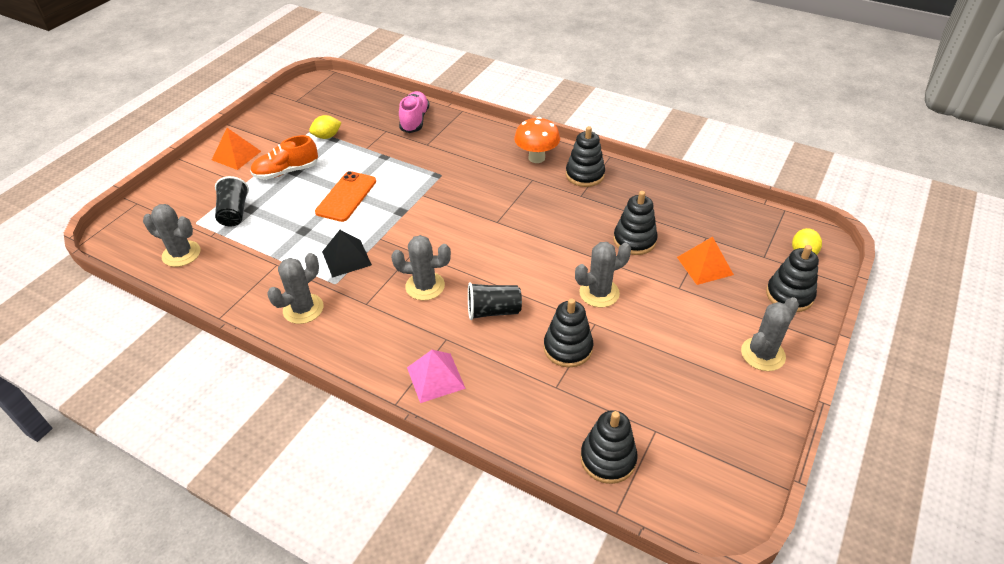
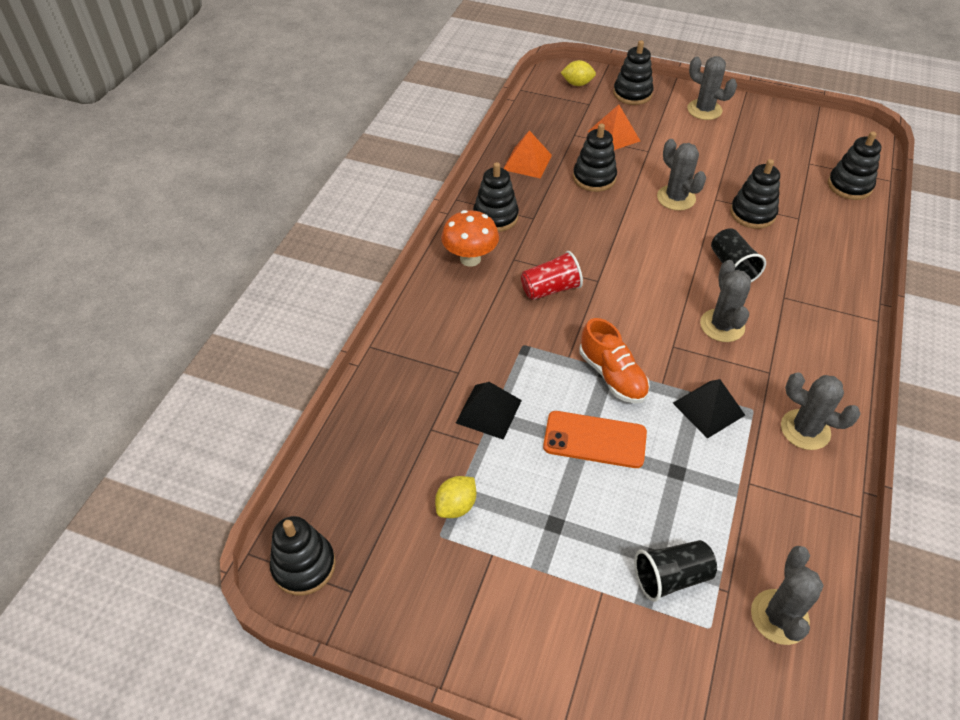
camera: 100 degrees left, 5 degrees up
orange pyramid [212,128,261,170] -> orange pyramid moved to [503,130,552,179]
orange shoe [250,135,318,180] -> orange shoe moved to [580,318,650,403]
yellow lemon [309,115,342,139] -> yellow lemon turned 75 degrees clockwise [435,476,476,518]
pink shoe [399,91,430,133] -> none
pink pyramid [407,350,466,403] -> none
none -> black stacking toy [270,516,336,596]
none -> black pyramid [456,382,522,440]
none -> red cup [521,251,583,300]

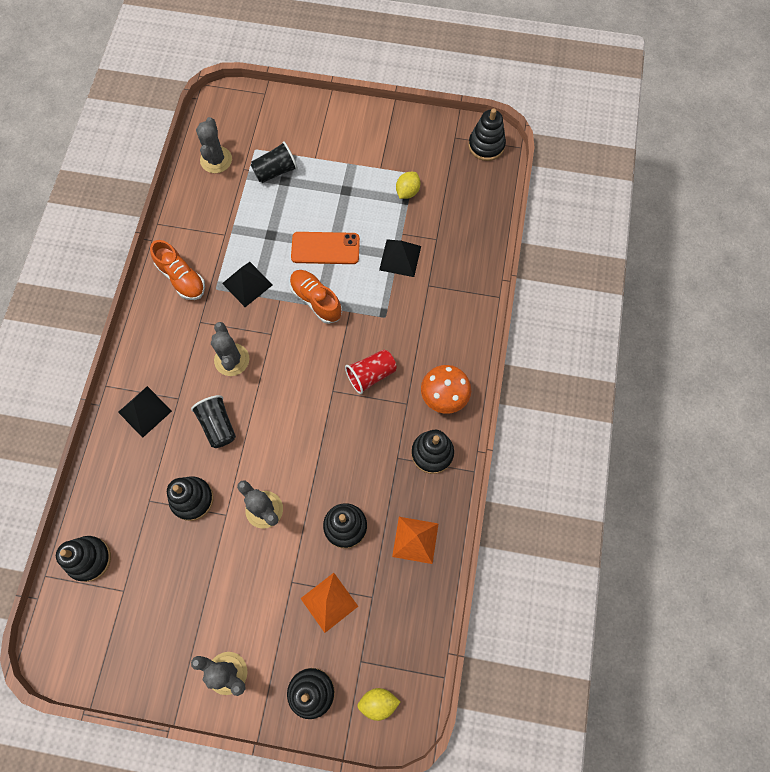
camera: 170 degrees right, 20 degrees up
grey cactus [781,372,861,450] -> orange shoe [150,240,205,300]
none -> black pyramid [118,386,172,438]

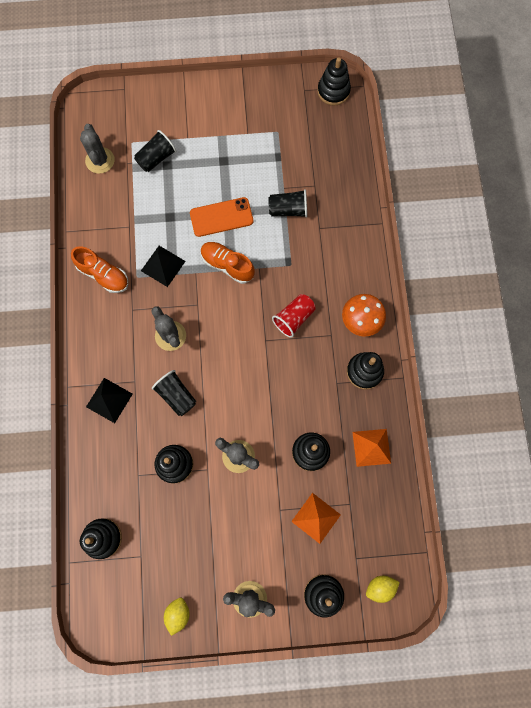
camera: 15 degrees left, 5 degrees up
black pyramid [379,239,421,277] -> black cup [268,189,307,218]
yellow lemon [396,172,420,199] -> yellow lemon moved to [164,598,190,636]

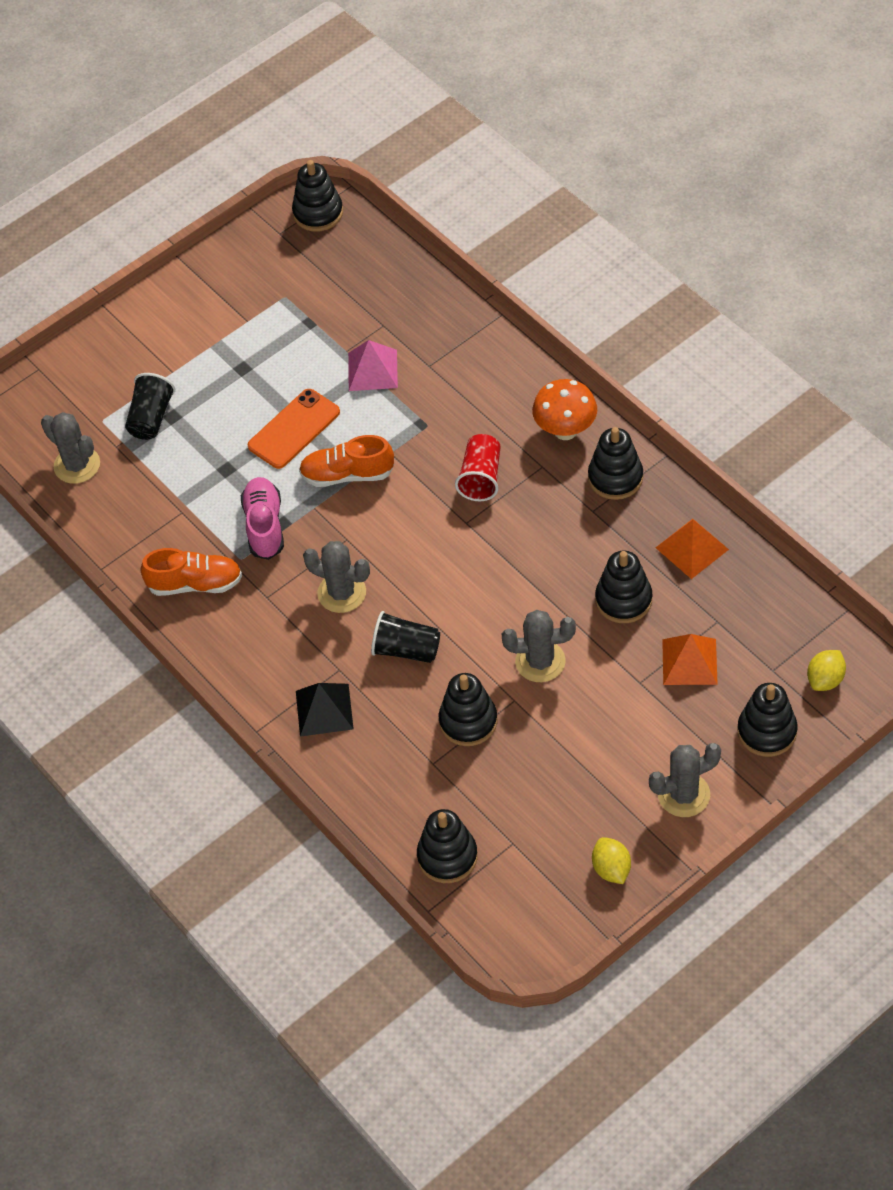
camera: 30 degrees left, 20 degrees down
black pyramid [141,246,186,287] -> pink shoe [241,477,284,560]
black cup [268,189,307,218] -> pink pyramid [348,340,398,391]

